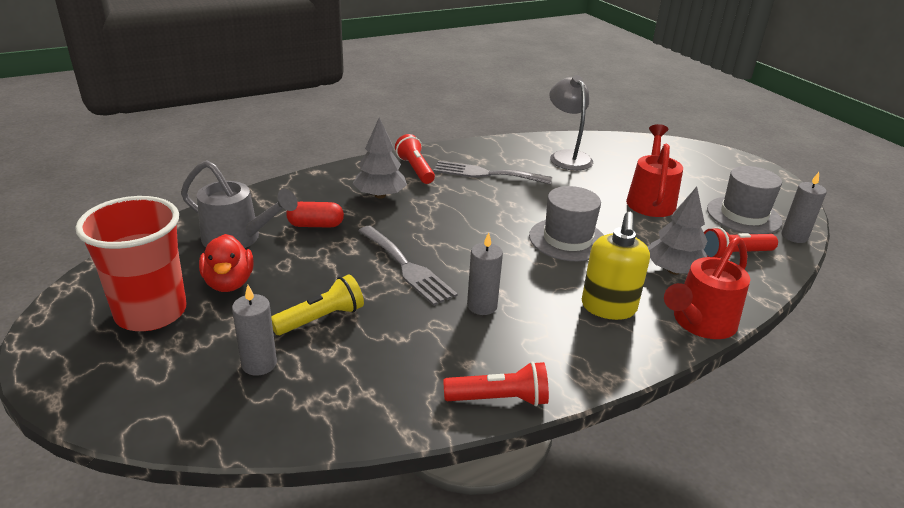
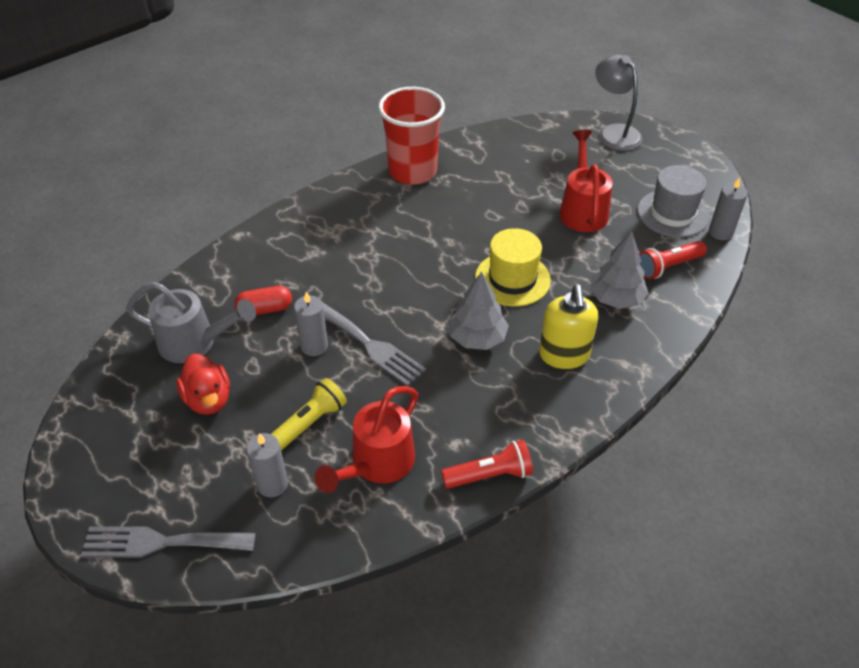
camera: 10 degrees left, 15 degrees up
red cup [75,196,187,331] -> red cup moved to [378,87,445,185]
grey tree [353,117,407,199] -> grey tree moved to [448,272,509,350]
red flashlight [395,134,435,184] -> none
grey fork [433,161,552,185] -> grey fork moved to [81,526,256,558]
grey candle [467,232,503,315] -> grey candle moved to [294,292,328,356]
grey hat [529,186,604,261] -> yellow hat [475,228,551,306]
grey lamp [550,75,593,171] -> grey lamp moved to [595,54,642,151]
red watering can [664,237,750,339] -> red watering can moved to [315,386,418,493]

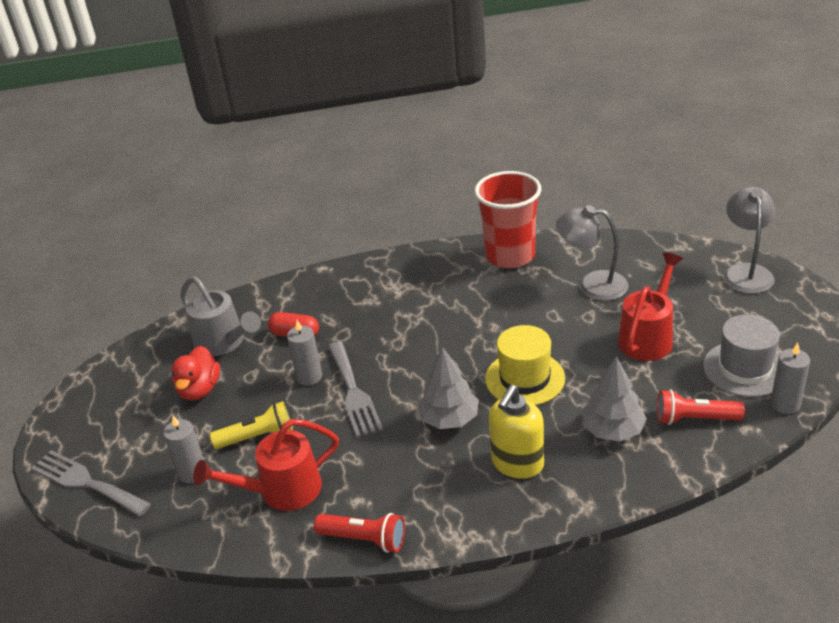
camera: 35 degrees right, 10 degrees down
none -> grey lamp [556,205,629,301]

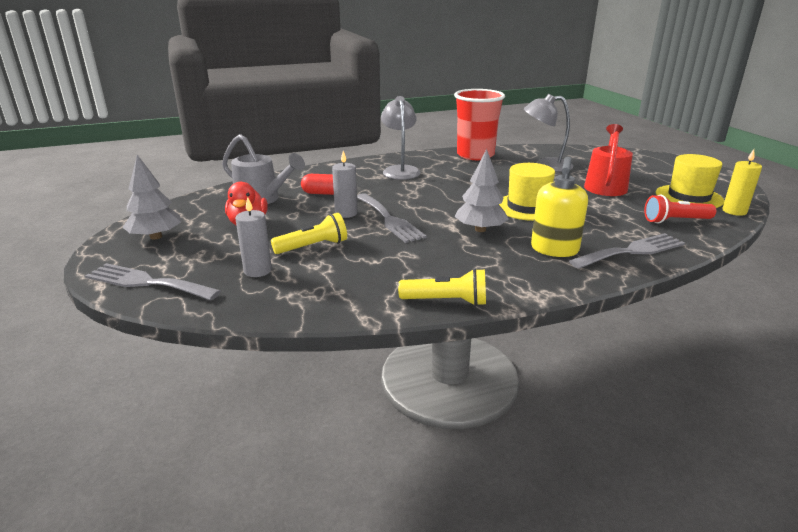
camera: 15 degrees left, 10 degrees down
red watering can [193,419,339,511] -> none
red flashlight [314,513,405,552] -> yellow flashlight [398,268,486,306]
grey tree [582,356,647,441] -> grey tree moved to [123,155,181,240]
grey hat [703,314,780,397] -> yellow hat [656,154,724,208]
grey lamp [723,187,775,294] -> grey lamp moved to [381,96,421,180]
grey candle [771,342,810,414] -> yellow candle [722,149,762,216]
none -> grey fork [569,233,685,269]

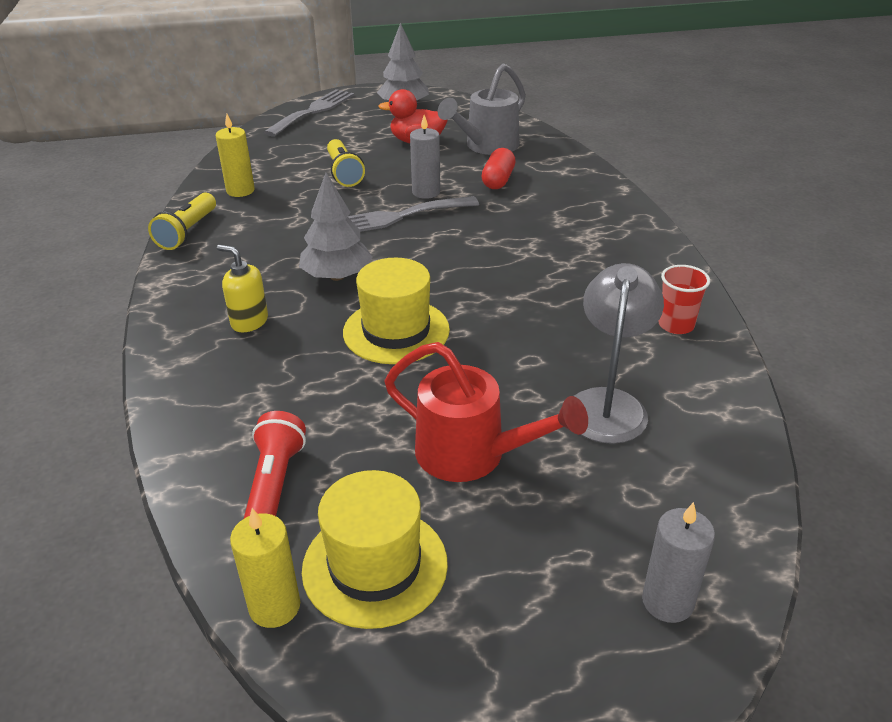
camera: 100 degrees right, 10 degrees up
grey candle [235,197,272,277] -> grey candle moved to [642,502,715,623]
grey lamp [381,96,421,180] -> none
red cup [454,89,505,160] -> red cup [658,265,710,334], size x0.46
yellow soap dispenser [531,157,588,257] -> yellow soap dispenser [217,245,268,332], size x0.64
grey fork [569,233,685,269] -> none
none -> yellow candle [216,114,255,197]

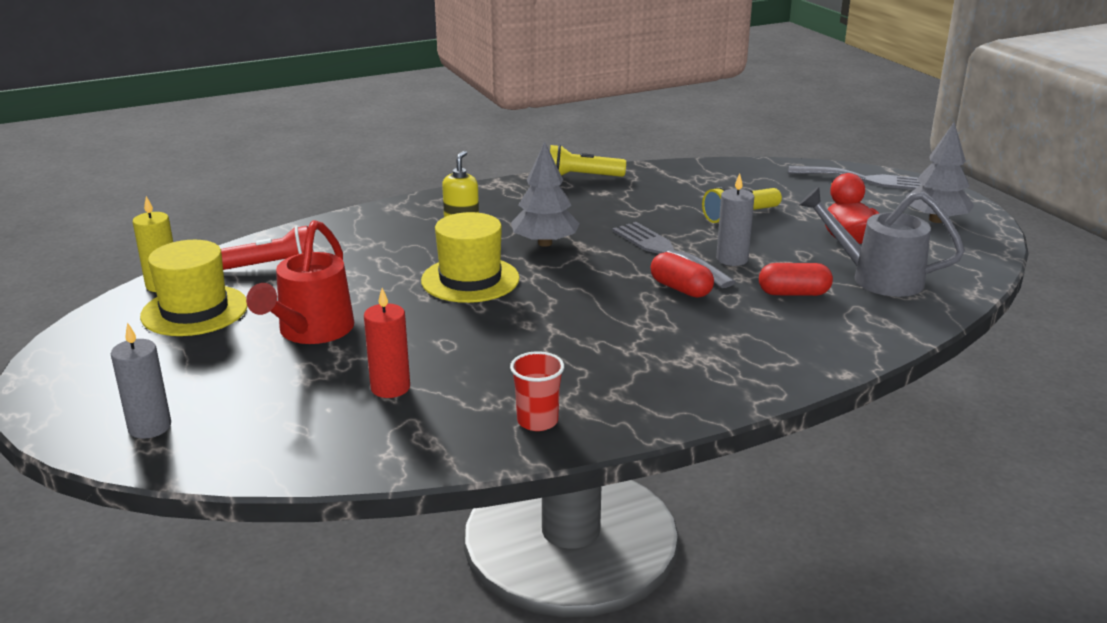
camera: 75 degrees right, 10 degrees down
yellow candle [216,114,255,197] -> none
grey lamp [574,263,664,444] -> red candle [364,288,410,398]
none -> red capsule [651,252,714,298]

